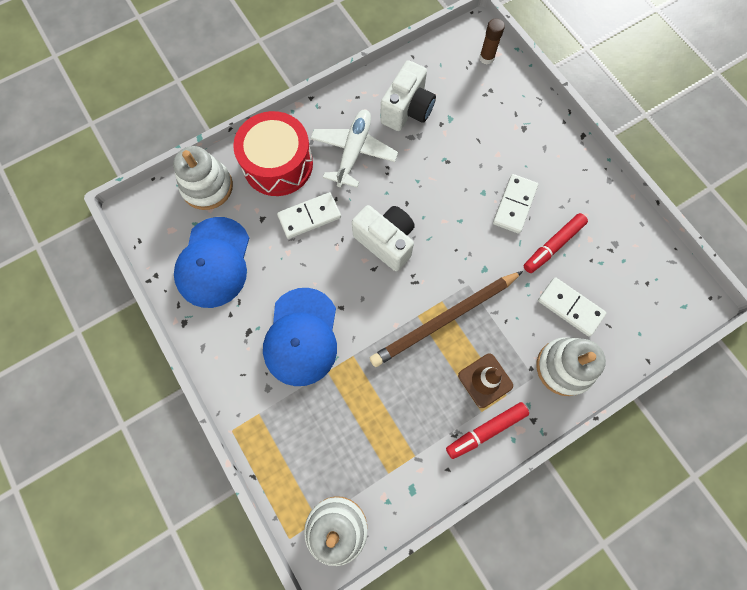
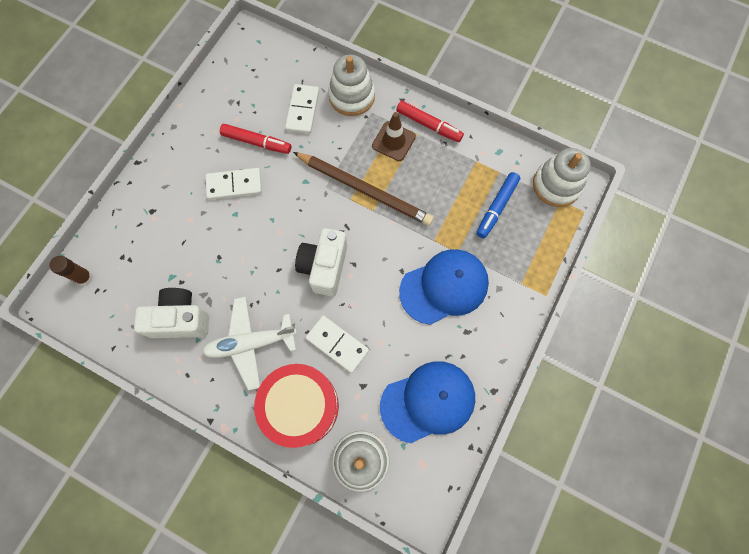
camera: 120 degrees left, 0 degrees up
none -> blue marker [476,172,520,238]

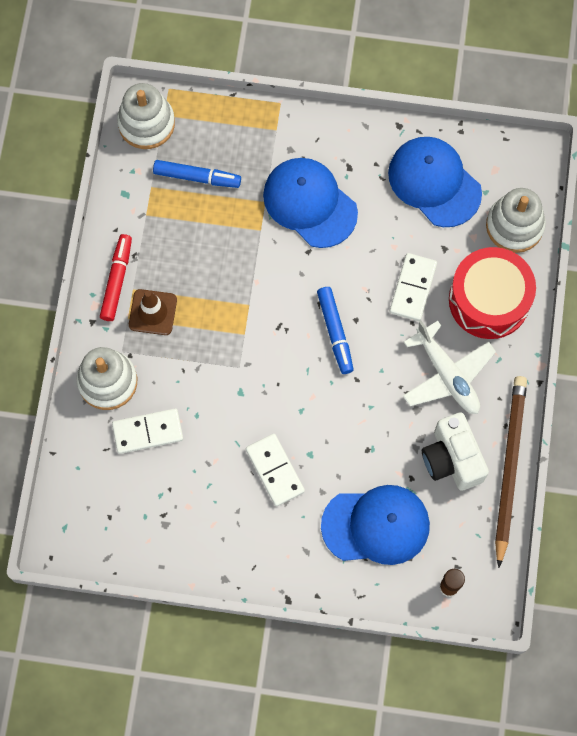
camera: 110 degrees left, 0 degrees up
red marker [220,124,291,154] -> none
brown pencil [293,152,434,226] -> brown pencil moved to [495,376,527,568]
white camera [295,228,347,296] -> blue marker [317,287,354,374]
none -> blue cap [321,485,430,565]

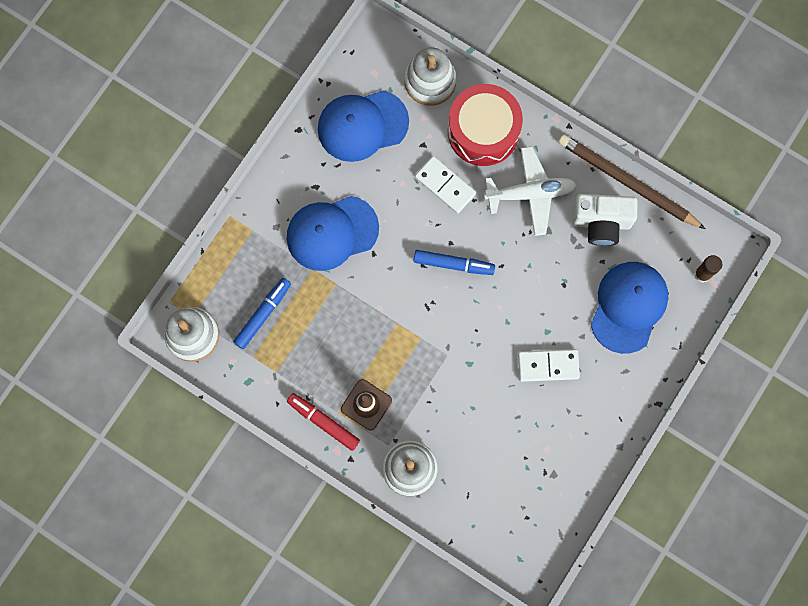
camera: 65 degrees left, 5 degrees up
white domino [112,409,183,454] -> none

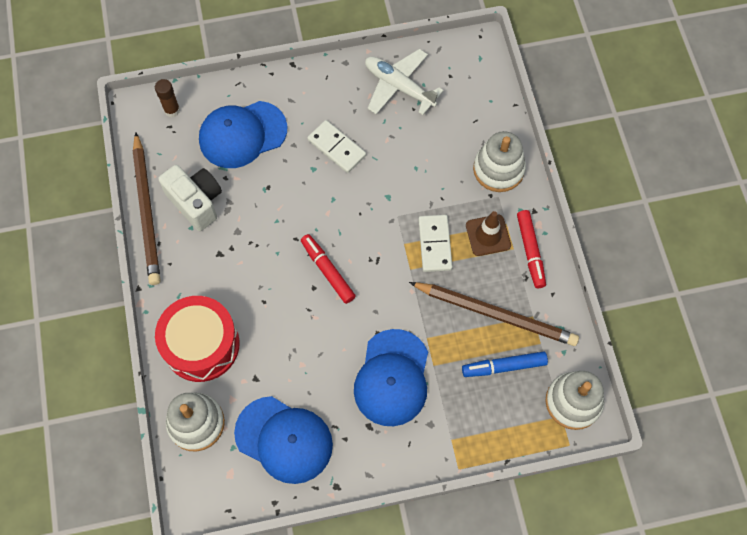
camera: 135 degrees left, 10 degrees down
blue cap [287,196,379,271] -> blue cap turned 75 degrees clockwise [354,329,428,426]
blue marker [414,250,495,275] -> red marker [301,234,356,304]
white domino [415,156,476,214] -> white domino moved to [418,215,453,272]
white plane [484,146,577,236] -> white plane moved to [365,49,444,115]
none -> brown pencil [409,282,579,346]

